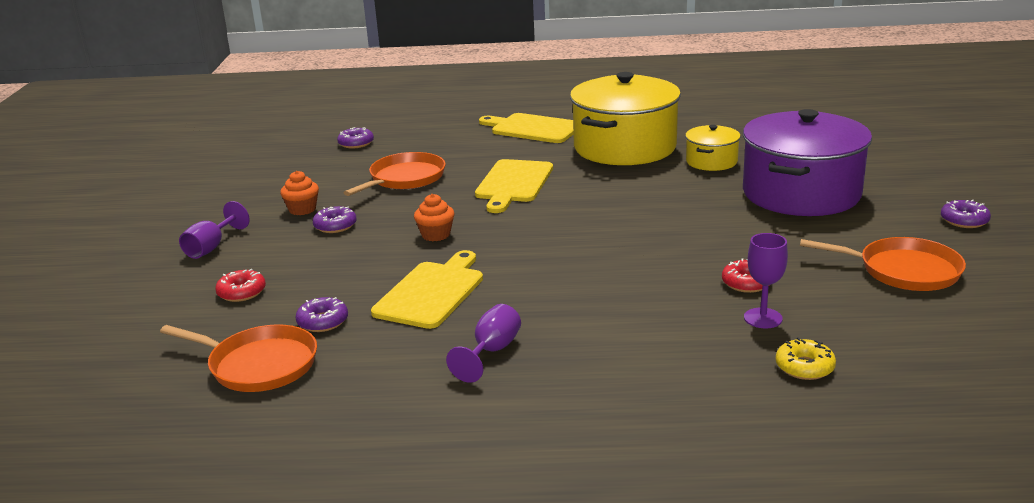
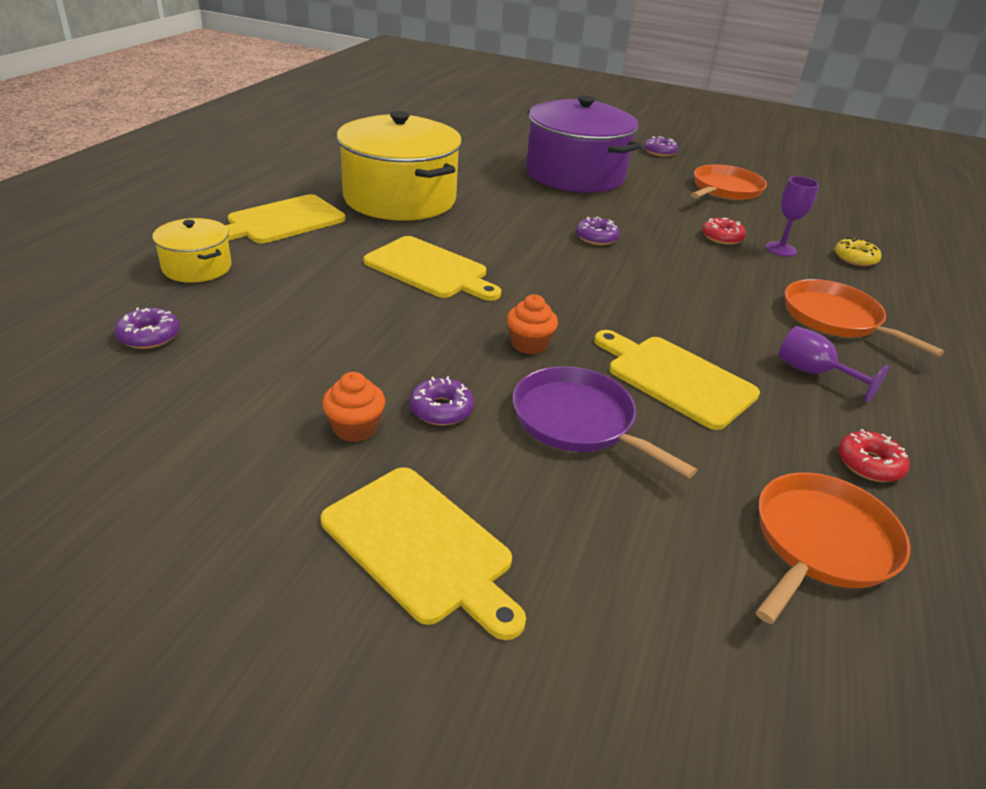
camera: 75 degrees left, 10 degrees up
purple goblet [179,201,250,259] -> yellow cutting board [321,467,526,640]
red donut [215,269,266,302] -> red donut moved to [838,429,910,482]
purple donut [295,297,348,332] -> purple donut moved to [576,216,620,245]
orange pan [344,152,446,196] -> orange pan moved to [785,279,944,357]
yellow pot [685,125,741,171] -> yellow pot moved to [152,218,231,283]
none -> purple pan [513,366,697,478]

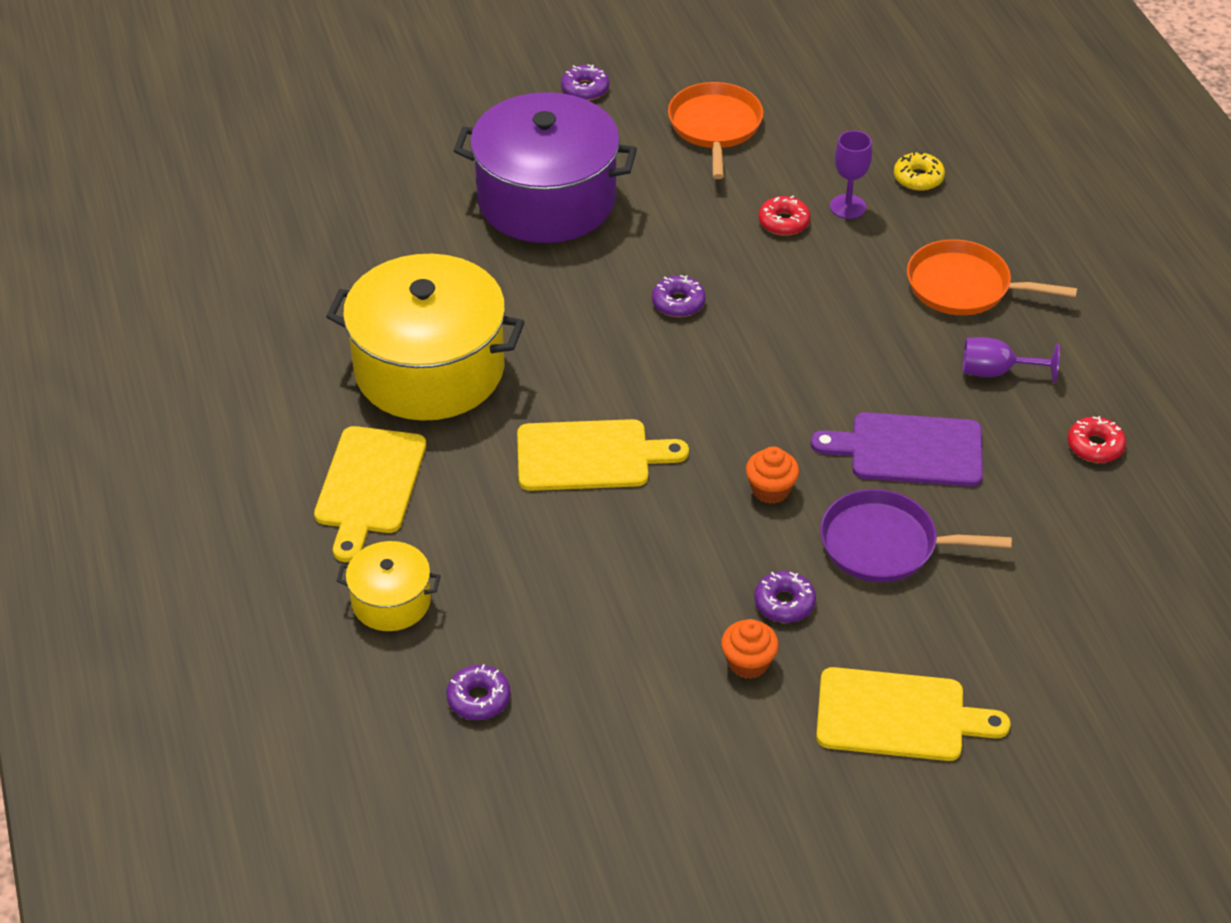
camera: 35 degrees left, 10 degrees up
yellow cutting board [594,330,760,430] -> purple cutting board [810,412,983,487]
orange pan [756,472,911,624] -> none

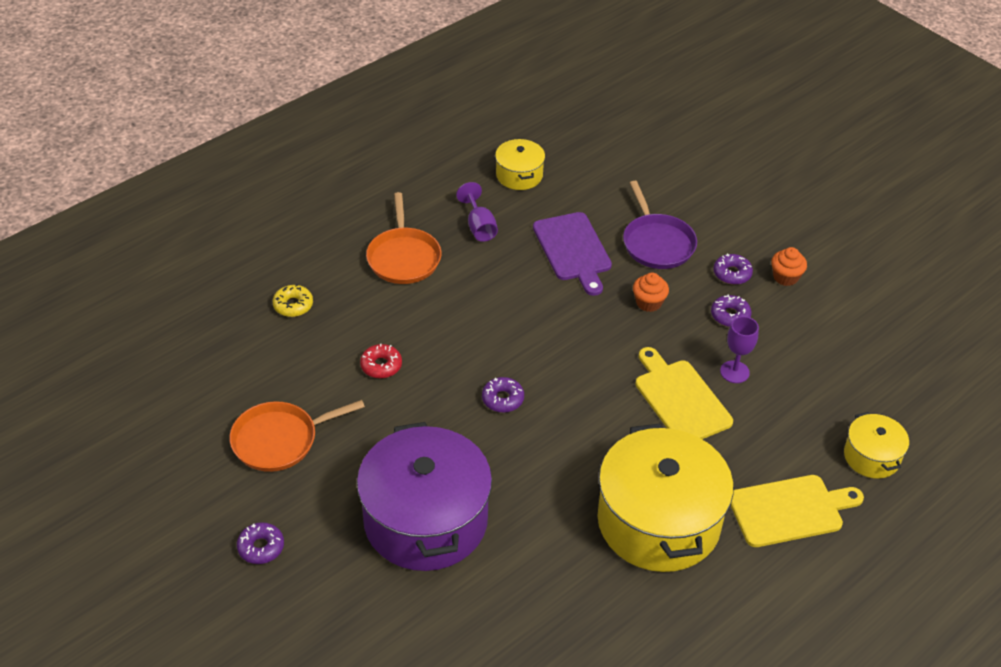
camera: 115 degrees left, 0 degrees up
purple donut [446,664,511,720] -> purple donut moved to [711,295,752,327]
yellow cutting board [816,667,1011,761] -> none
purple goblet [830,130,872,219] -> purple goblet moved to [720,316,759,383]
red donut [1067,416,1126,463] -> yellow pot [495,139,545,190]

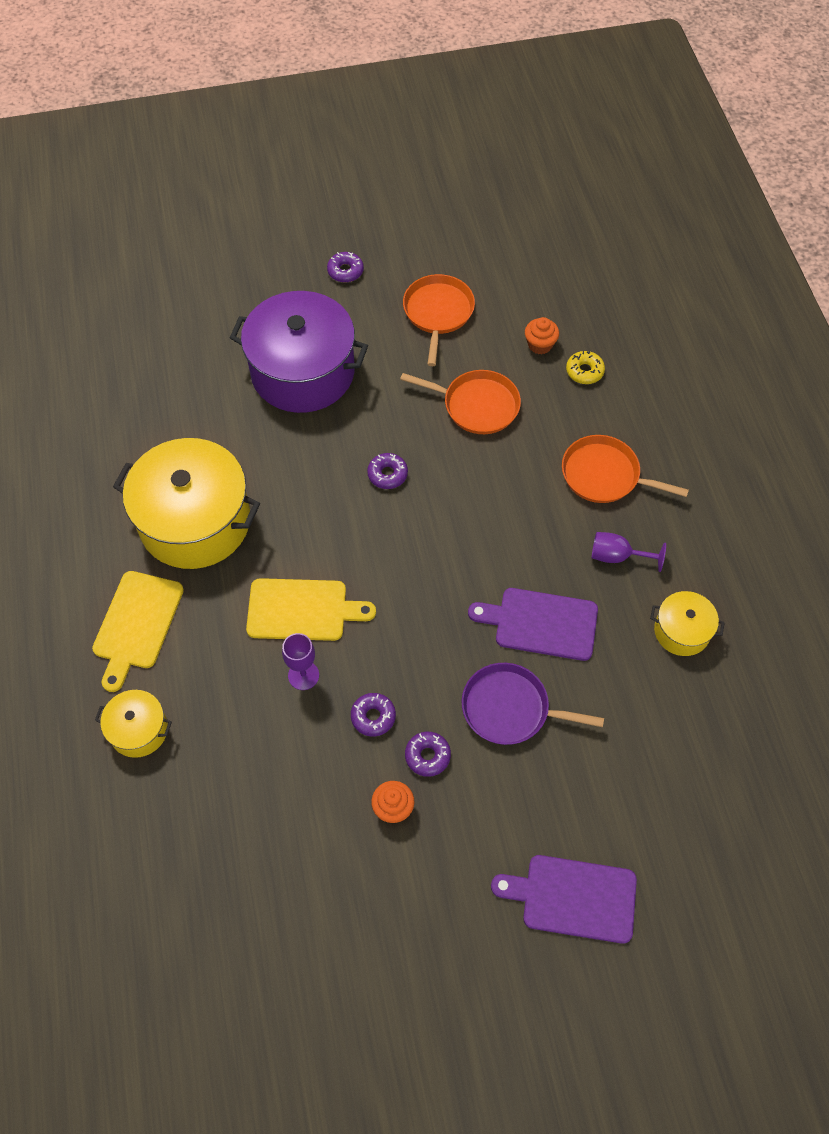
camera: 120 degrees right, 15 degrees up
red donut [360,343,402,378] -> orange pan [400,370,521,434]
orange cupcake [633,273,669,312] -> orange cupcake moved to [525,317,559,354]
none -> purple cutting board [491,855,637,944]

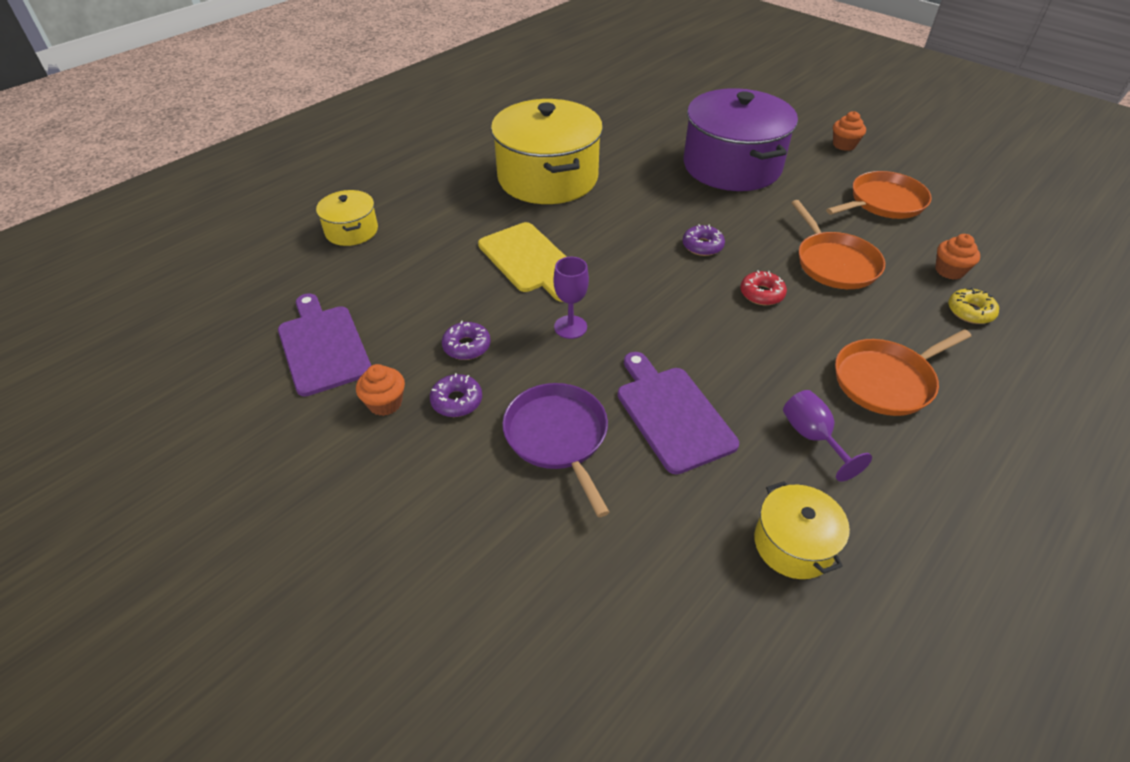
camera: 55 degrees right, 15 degrees down
yellow cutting board [92,571,184,692] -> none
purple goblet [282,633,319,690] -> purple goblet moved to [553,257,589,339]
purple donut [327,252,364,283] -> orange cupcake [833,111,866,151]
purple cutting board [491,855,637,944] -> purple cutting board moved to [278,293,371,396]
orange pan [562,435,689,503] -> orange pan turned 105 degrees counterclockwise [835,329,971,416]
none -> red donut [740,270,787,305]

